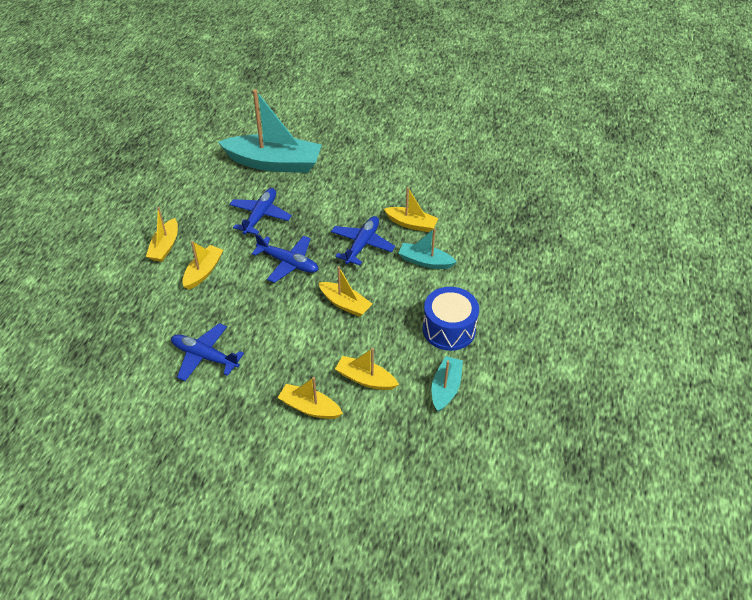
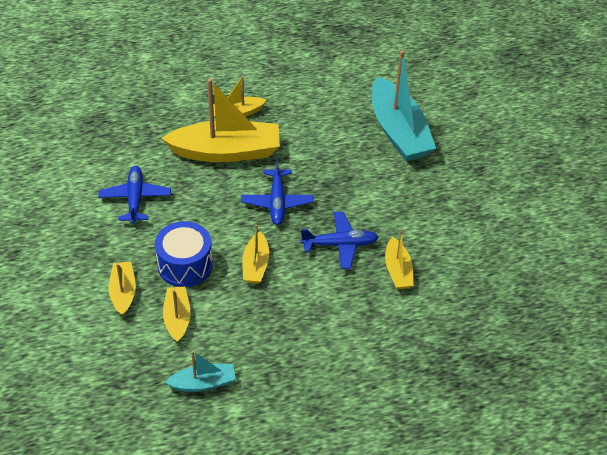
camera: 60 degrees right, 0 degrees up
yellow boat [182,241,223,290] -> yellow boat [161,78,280,162], size x1.97
blue plane [229,188,292,235] -> none
turquoise boat [398,228,457,269] -> none
blue drum [423,287,479,351] -> blue drum moved to [155,221,213,287]

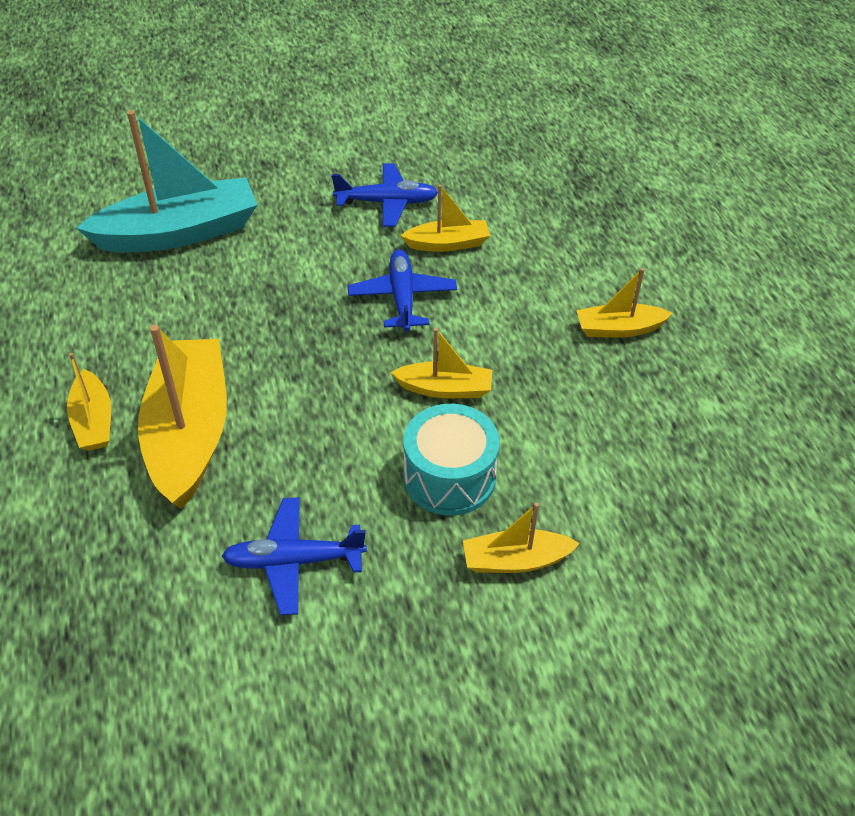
camera: 90 degrees left, 0 degrees up
blue drum [155,221,213,287] -> turquoise drum [403,404,500,516]
yellow boat [163,287,191,343] -> yellow boat moved to [576,268,673,338]
turquoise boat [164,351,236,392] -> none
blue plane [241,157,314,225] -> blue plane moved to [332,164,438,227]

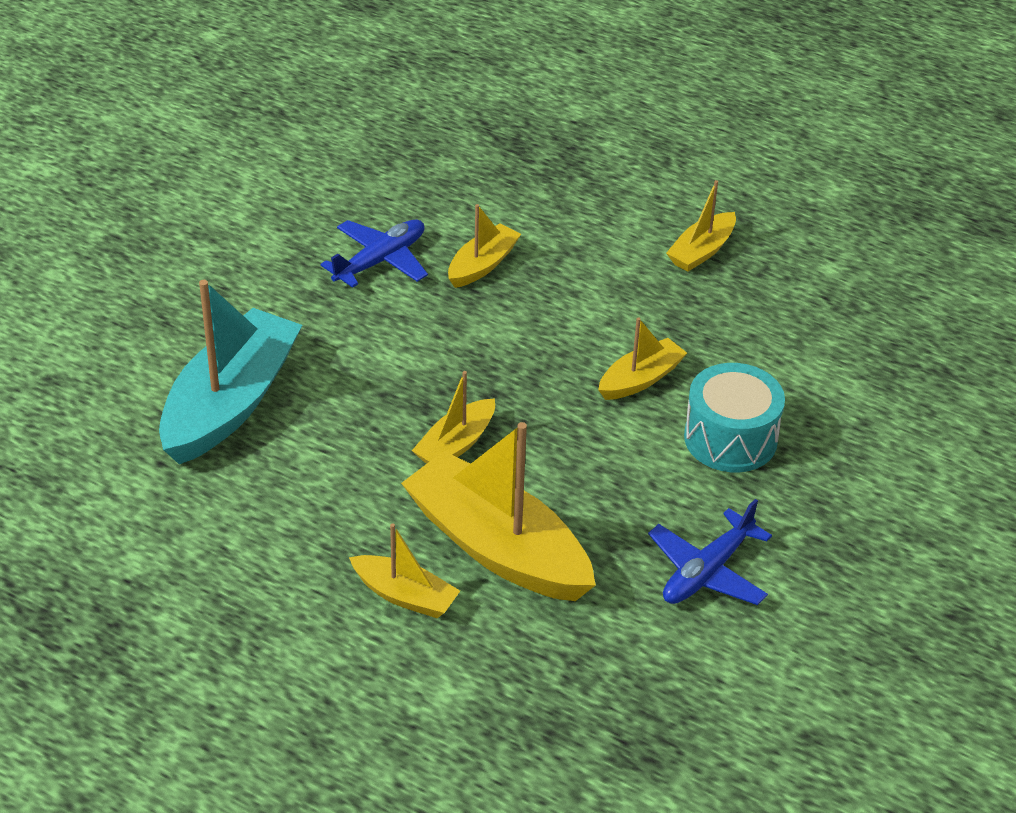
camera: 45 degrees left, 5 degrees down
blue plane [348,249,457,331] -> none
yellow boat [463,503,580,573] -> yellow boat moved to [412,371,495,464]

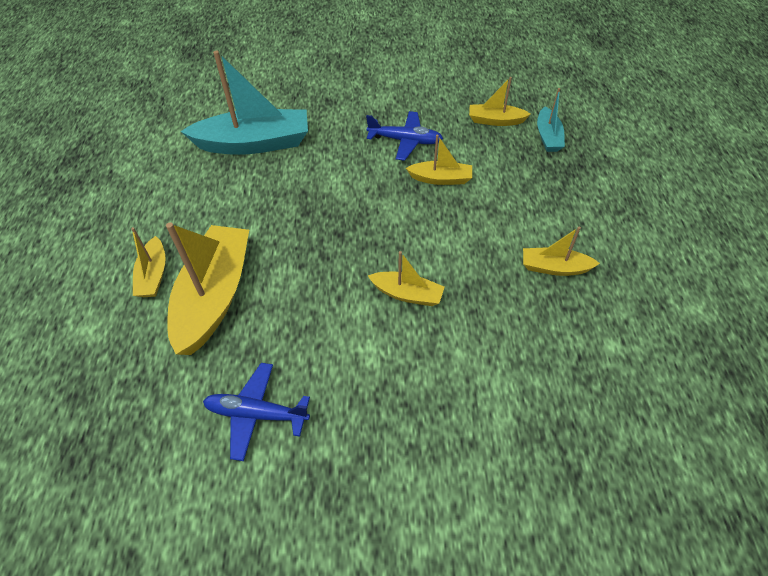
camera: 60 degrees right, 10 degrees up
yellow boat [412,371,495,464] -> yellow boat moved to [469,77,531,126]
turquoise drum [684,363,785,472] -> none
none -> turquoise boat [537,88,565,152]

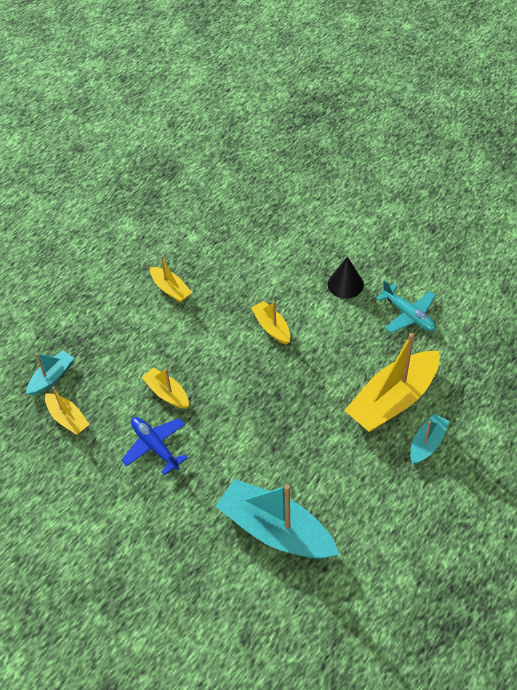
camera: 140 degrees left, 0 degrees up
yellow boat [131,227,166,297] -> turquoise boat [410,413,449,464]
blue plane [203,363,310,461] -> turquoise plane [376,280,436,333]
none -> black cone [328,257,364,299]

